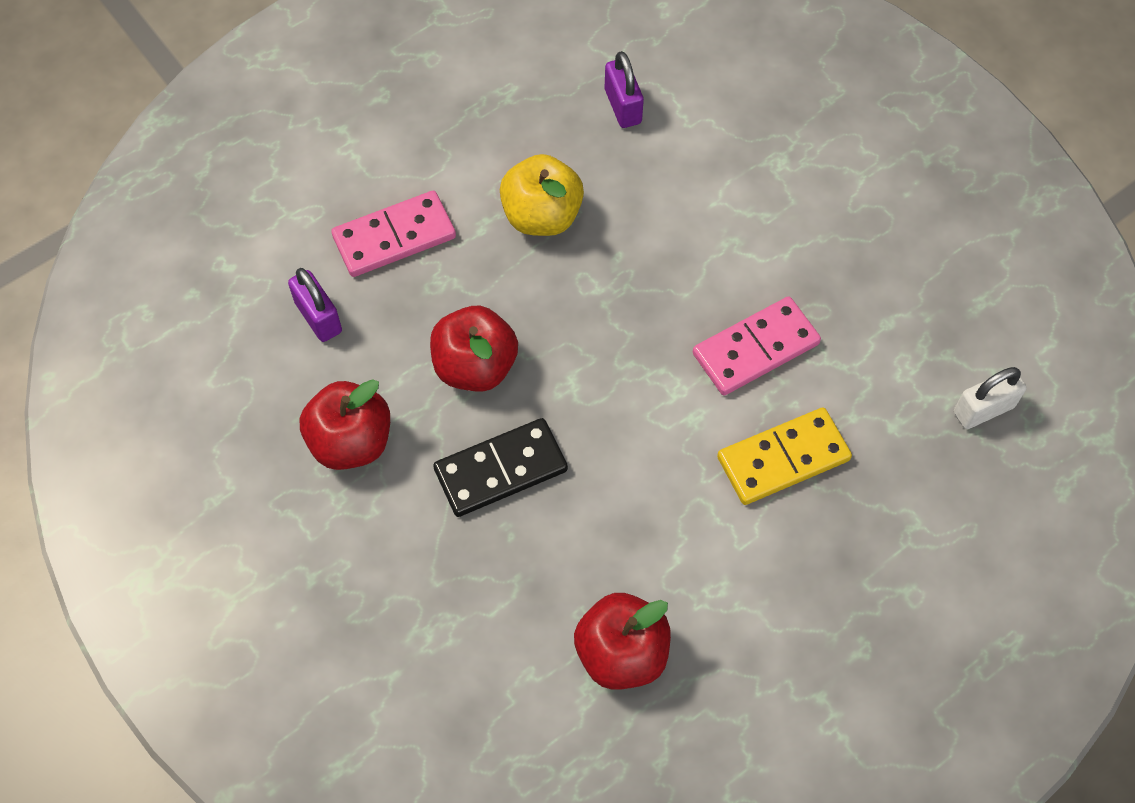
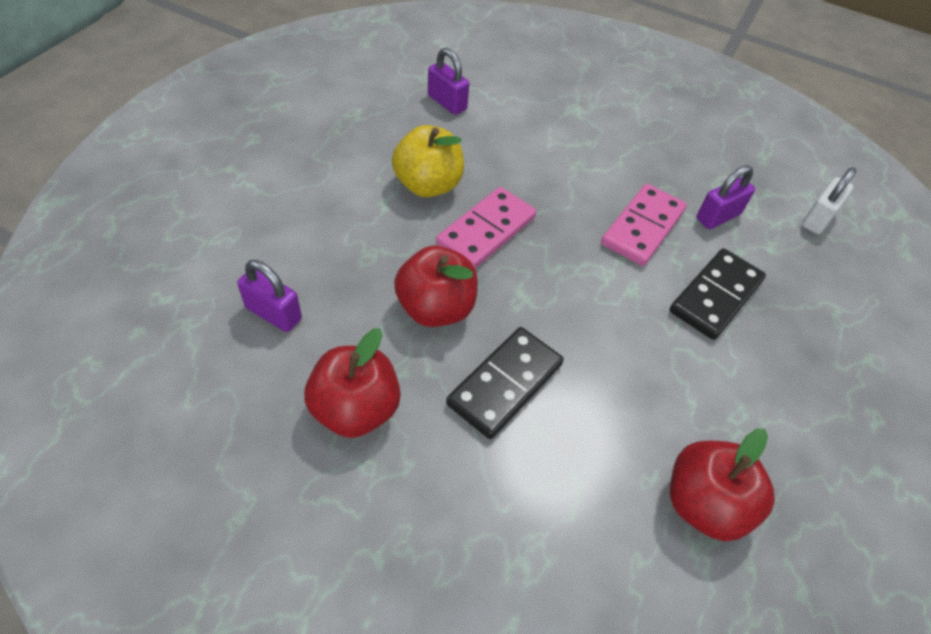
camera: 30 degrees left, 10 degrees down
pink domino [331,191,456,277] -> pink domino moved to [436,187,536,269]
yellow domino [717,407,852,505] -> black domino [670,248,766,340]
none -> purple padlock [697,165,755,229]

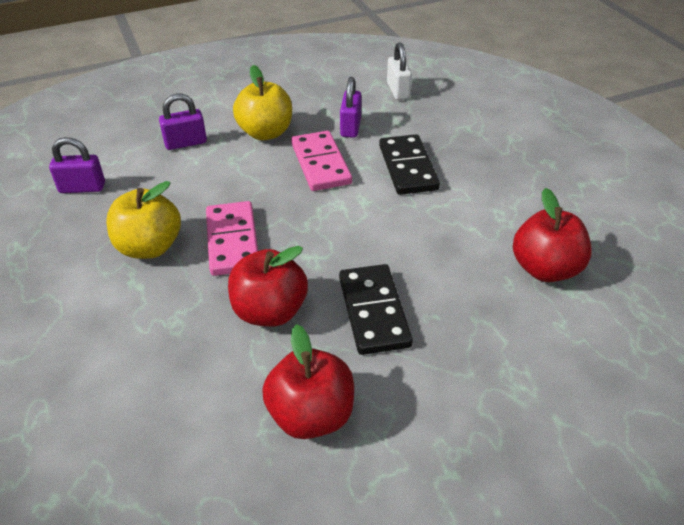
camera: 45 degrees left, 10 degrees down
purple padlock [237,260,302,332] -> purple padlock moved to [159,94,207,150]
none -> yellow apple [233,65,292,140]

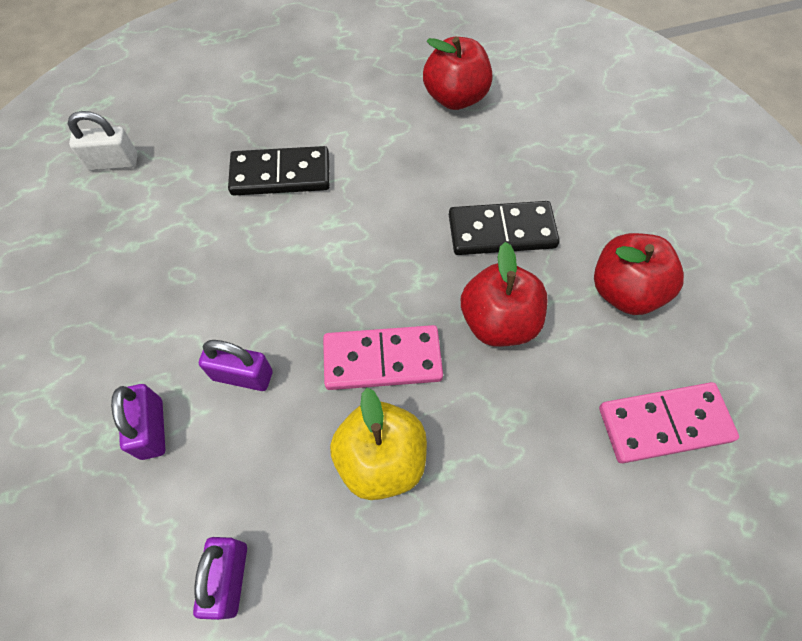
camera: 85 degrees left, 20 degrees up
yellow apple [233,65,292,140] -> none
pink domino [291,131,352,191] -> pink domino moved to [599,382,739,463]
purple padlock [340,77,361,138] -> purple padlock moved to [199,340,273,391]

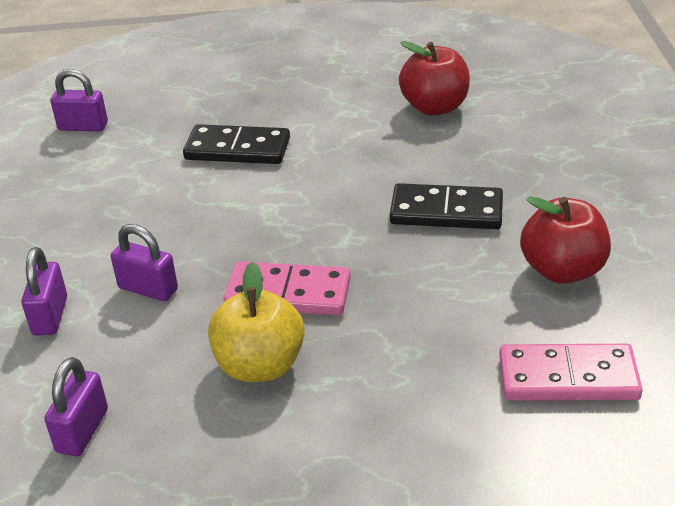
camera: 15 degrees right, 25 degrees down
white padlock [68,111,138,171] -> purple padlock [51,69,108,132]
red apple [461,242,548,347] -> none

